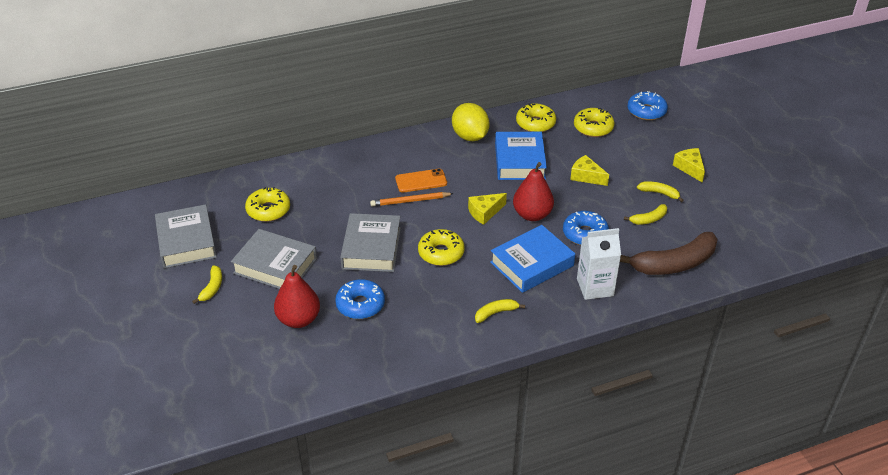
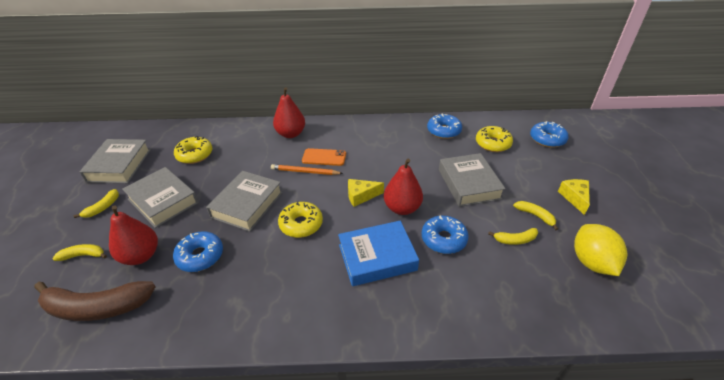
camera: 20 degrees right, 0 degrees up
yellow lemon [452,103,489,141] -> yellow lemon moved to [574,224,627,276]
yellow banana [475,299,525,323] -> yellow banana moved to [53,244,107,261]
blue book [495,132,547,180] -> none
yellow donut [516,104,556,132] -> blue donut [427,113,462,139]
yellow cheese [570,155,609,186] -> grey book [439,153,506,207]
white carton [577,228,621,300] -> none
brown banana [620,232,718,275] -> brown banana moved to [35,281,156,321]
none -> red pear [273,87,305,138]

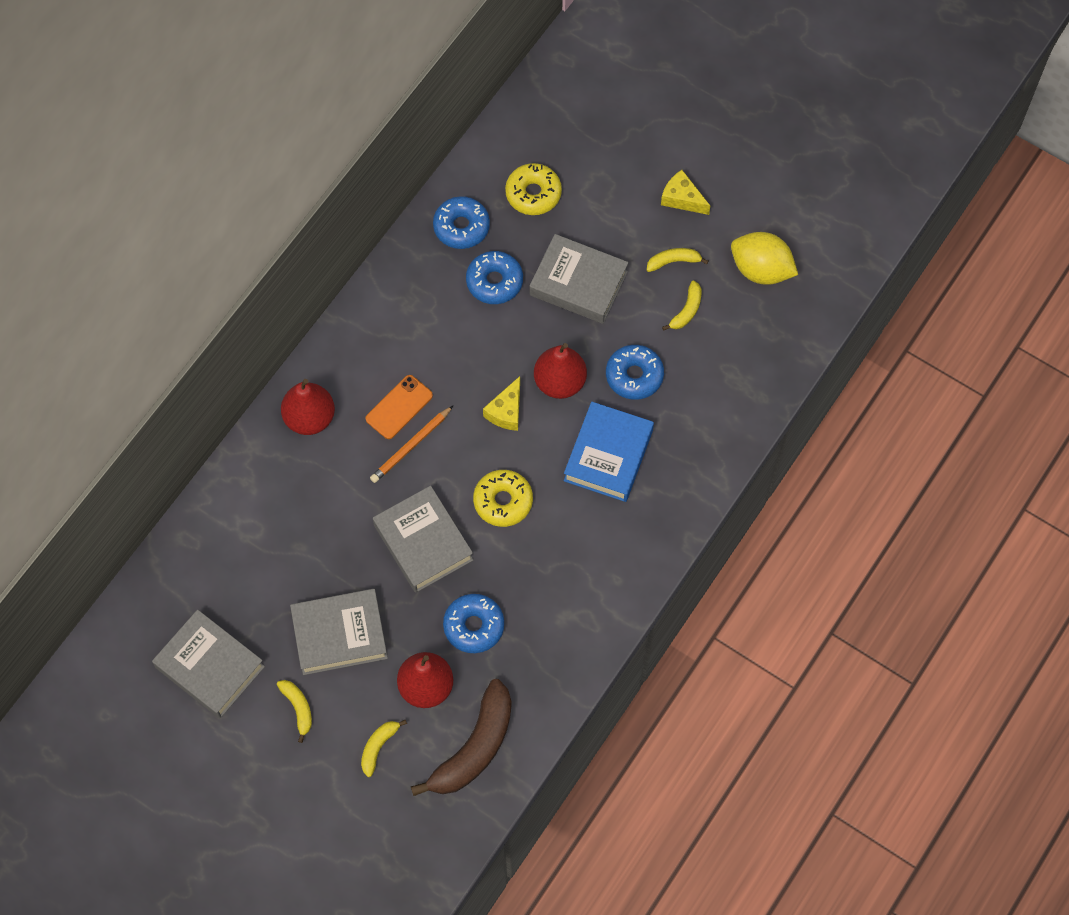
camera: 55 degrees left, 25 degrees up
yellow donut [174,136,212,164] -> none
blue donut [530,121,569,148] -> blue donut moved to [466,251,523,304]

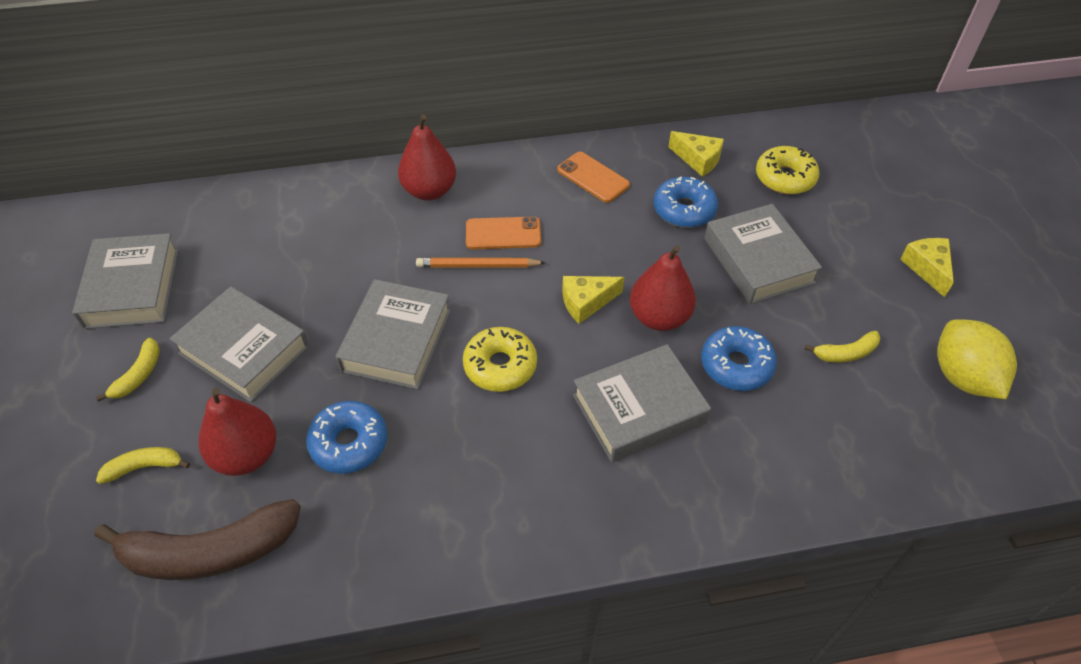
camera: 45 degrees right, 15 degrees down
blue donut [433,196,490,249] -> yellow cheese [668,131,724,177]
blue book [564,402,654,502] -> grey book [573,344,711,462]
yellow banana [647,248,708,272] -> none
none -> orange phone [557,152,630,203]

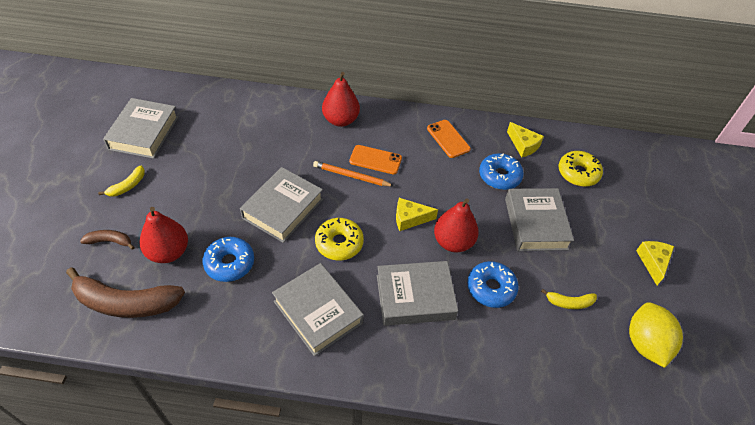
camera: 15 degrees right, 0 degrees up
yellow banana [96,447,190,484] -> brown banana [80,230,135,250]
grey book [169,286,309,402] -> grey book moved to [272,263,364,356]

